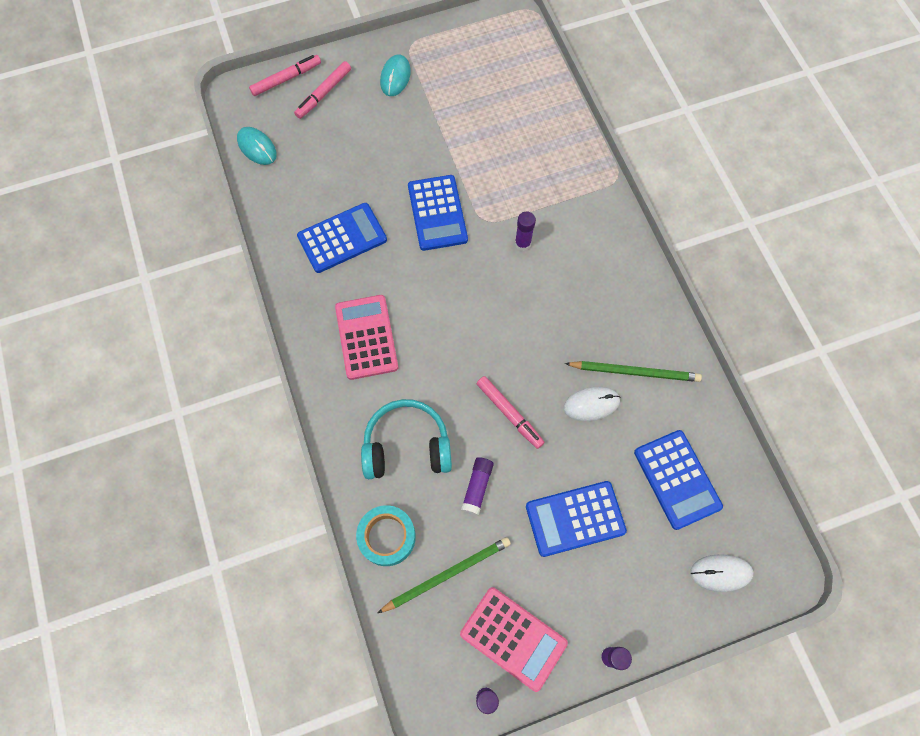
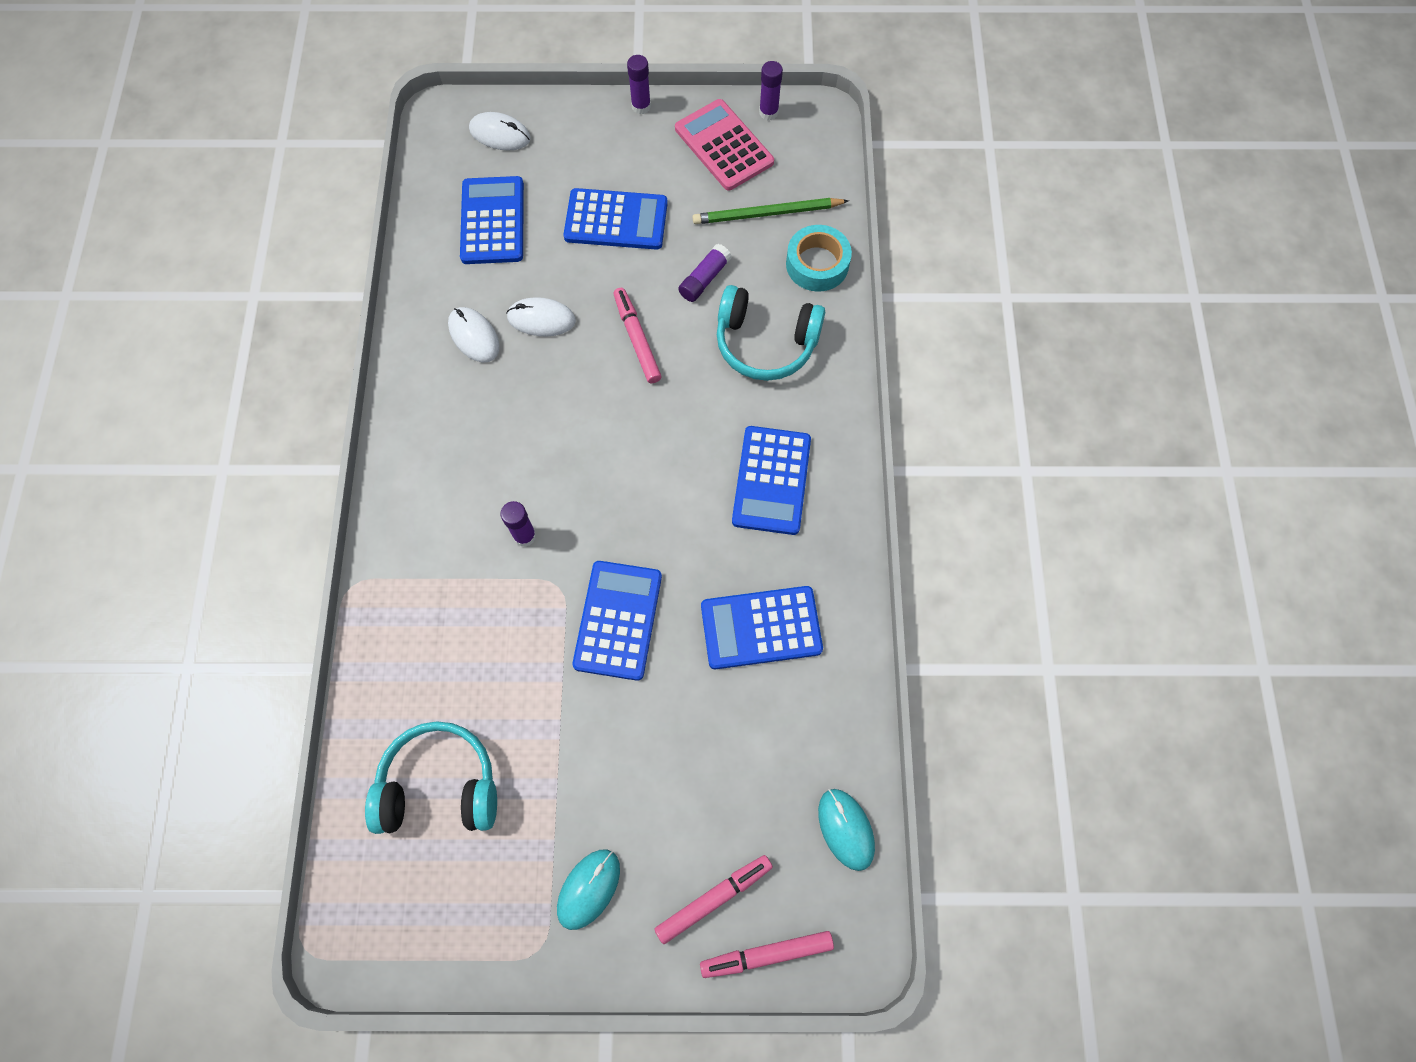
camera: 160 degrees left, 0 degrees up
pink calculator [335,295,398,380] -> blue calculator [732,426,811,535]
green pencil [565,361,702,382] -> white mouse [448,307,500,362]
none -> turquoise headphones [365,722,497,834]

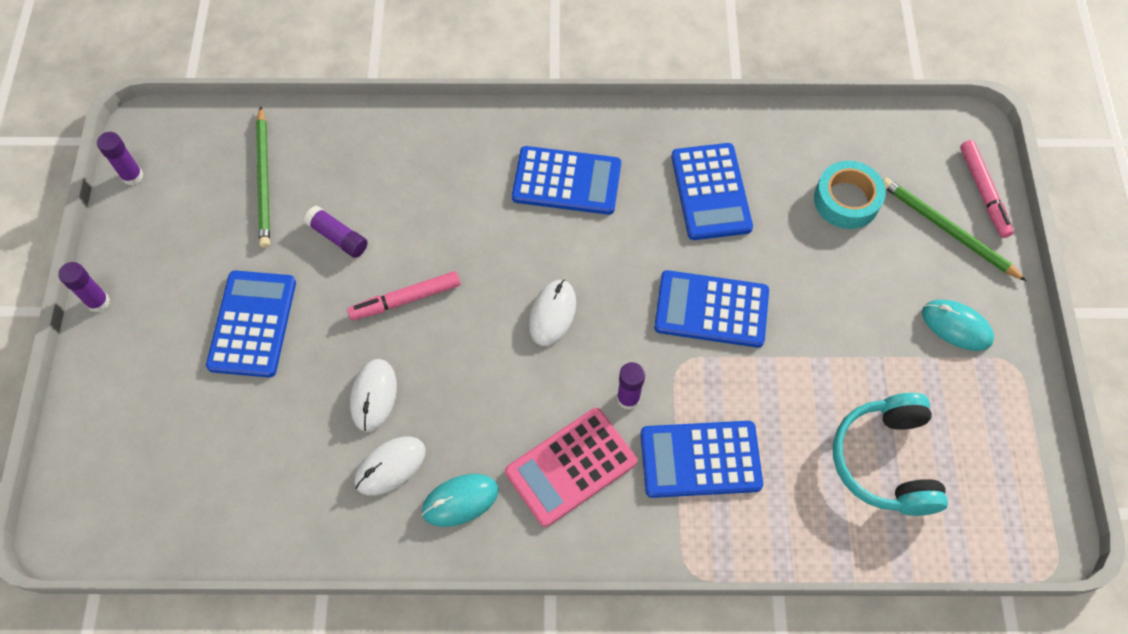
camera: 90 degrees left, 5 degrees down
blue calculator [460,176,524,264] -> blue calculator moved to [640,421,763,498]
white mouse [469,112,531,150] -> white mouse moved to [529,280,576,346]
pink marker [655,855,773,944] -> green pencil [883,177,1027,281]
pink calculator [675,99,774,191] -> pink calculator moved to [505,408,637,527]
turquoise headphones [717,285,825,381] -> none
turquoise tape [786,225,852,292] -> turquoise tape moved to [814,161,886,229]
turquoise mouse [818,789,875,871] -> turquoise mouse moved to [422,474,499,527]

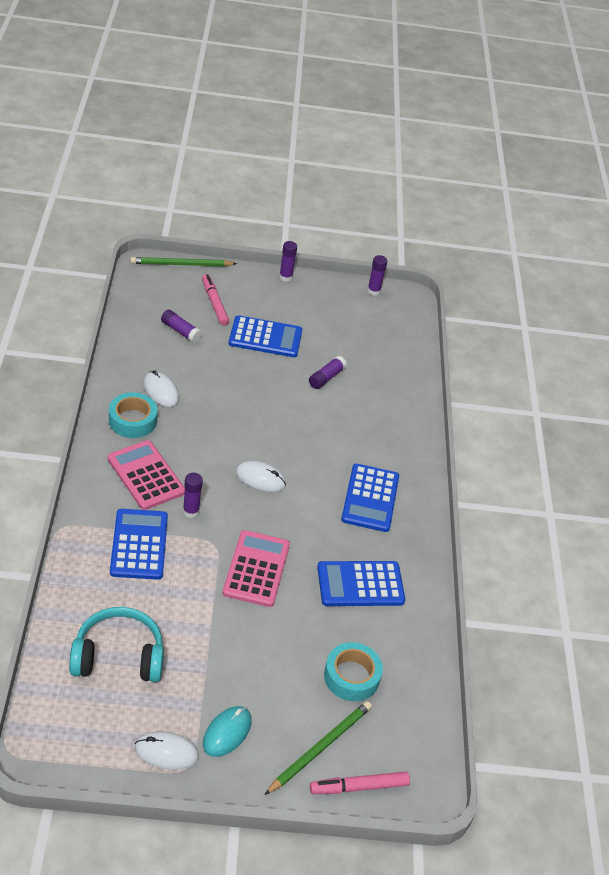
camera: 85 degrees right, 20 degrees down
green pencil [256,106,270,248] -> green pencil moved to [130,257,237,267]
pink marker [347,271,461,320] -> pink marker moved to [202,274,229,326]
white mouse [350,359,397,432] -> white mouse moved to [135,731,199,770]
turquoise mouse [422,474,499,527] -> turquoise tape [109,392,157,438]
blue calculator [654,270,769,348] -> pink calculator [222,530,290,607]
none -> purple glue stick [161,310,202,343]

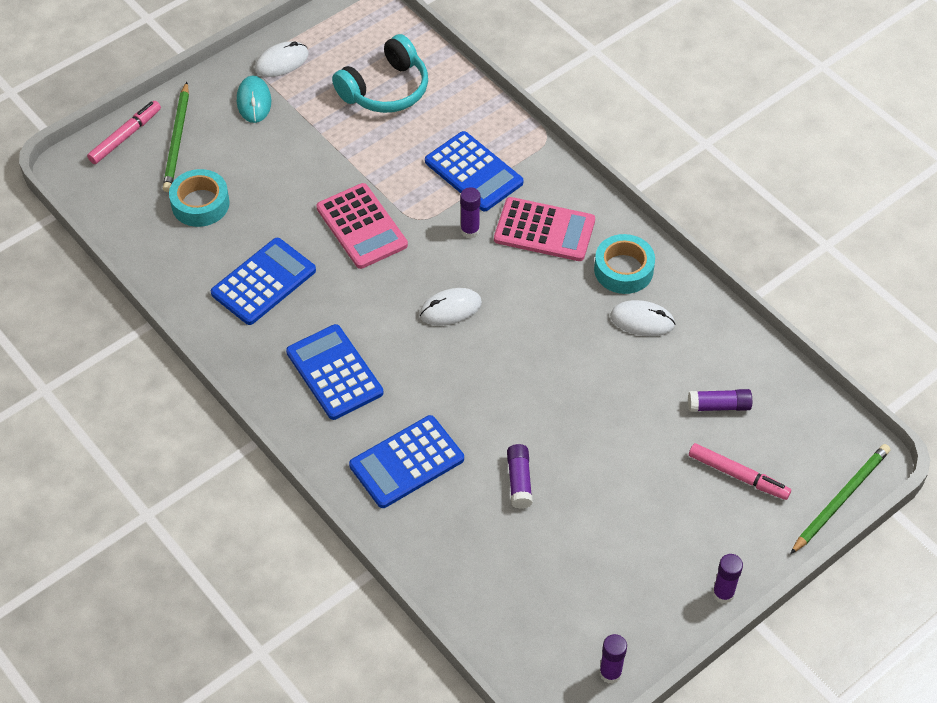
camera: 145 degrees right, 10 degrees up
blue calculator [229,315,303,357] -> blue calculator moved to [349,415,464,508]

